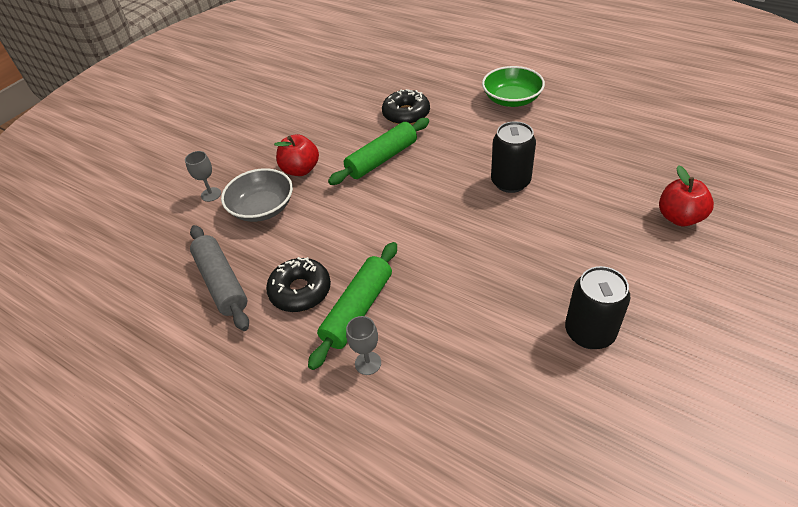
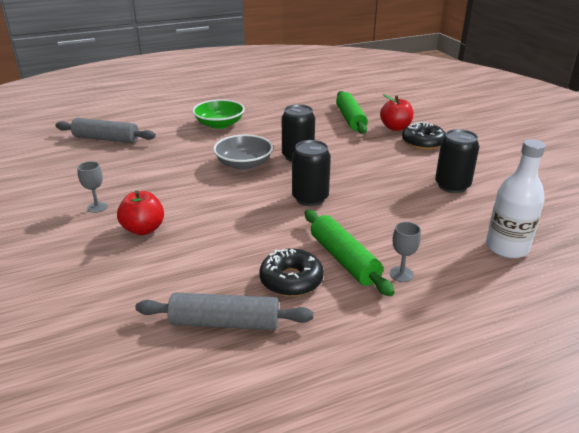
camera: 60 degrees left, 15 degrees down
grey goblet [185,151,221,202] -> grey goblet moved to [77,161,108,213]
grey bowl [221,168,293,222] -> grey bowl moved to [213,134,273,170]
green rolling pin [328,118,429,185] -> green rolling pin moved to [336,91,368,134]
black donut [382,89,430,125] -> black donut moved to [402,122,446,150]
none -> grey rolling pin [56,118,156,143]
none -> black can [292,140,331,206]
none -> white bottle [486,139,546,258]

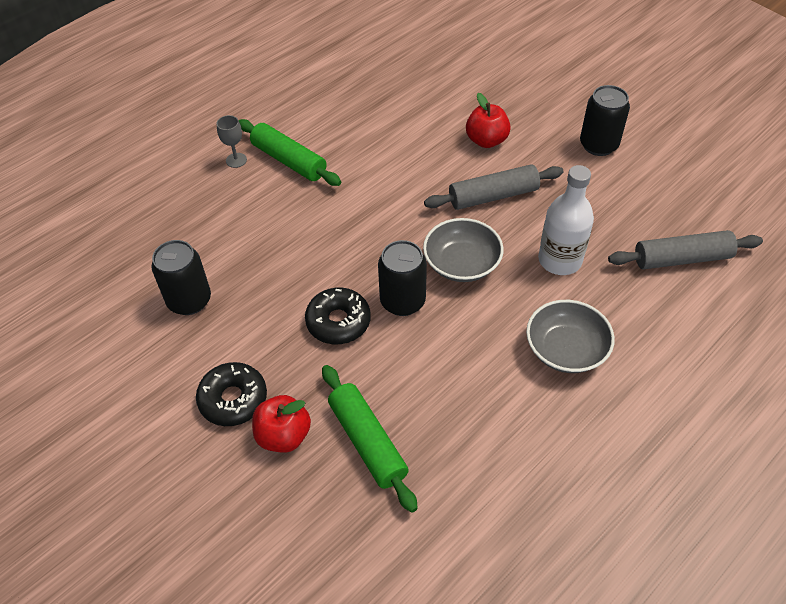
camera: 160 degrees right, 20 degrees up
grey goblet [77,161,108,213] -> none
grey rolling pin [135,292,313,330] -> grey rolling pin moved to [424,164,563,210]
green bowl [192,99,245,129] -> grey bowl [526,300,615,373]
black donut [259,248,324,297] -> black donut moved to [305,288,371,344]
black can [292,140,331,206] -> black can moved to [580,85,630,156]
white bottle [486,139,546,258] -> white bottle moved to [538,165,594,275]

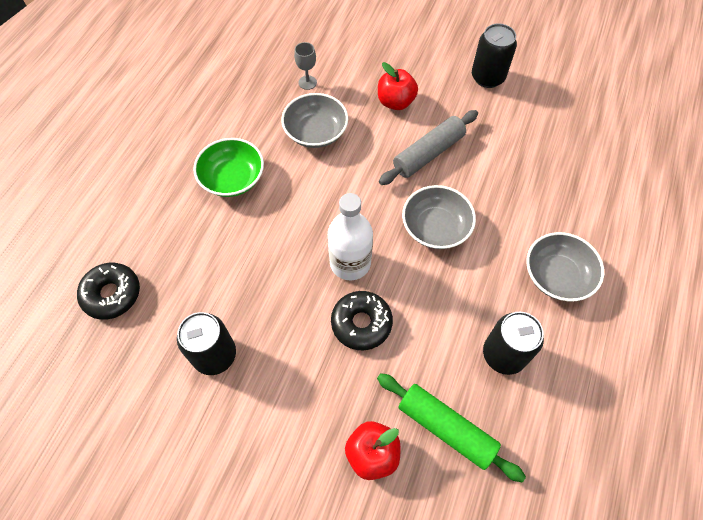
camera: 25 degrees left, 10 degrees up
black donut [196,362,267,426] -> black donut moved to [77,263,140,320]
grey goblet [216,115,247,168] -> grey goblet moved to [294,42,317,90]
green rolling pin [239,119,341,186] -> green bowl [193,138,264,197]
black can [378,240,427,316] -> black can moved to [483,312,544,375]
white bottle [538,165,594,275] -> white bottle moved to [328,193,373,280]
grey rolling pin [608,230,763,269] -> none
none -> grey bowl [281,93,348,148]

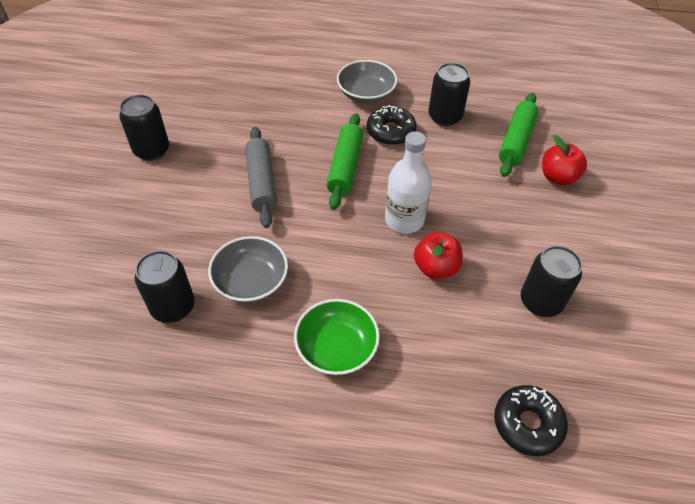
camera: 105 degrees left, 10 degrees down
grey goblet [294,42,317,90] -> black can [135,250,194,323]
black donut [331,291,393,350] -> black donut moved to [367,105,417,145]
red apple [378,62,418,110] -> red apple moved to [414,232,463,279]
grey rolling pin [379,110,478,185] -> grey rolling pin turned 45 degrees clockwise [245,127,277,228]
grey bowl [402,185,476,249] -> green rolling pin [326,113,363,210]

